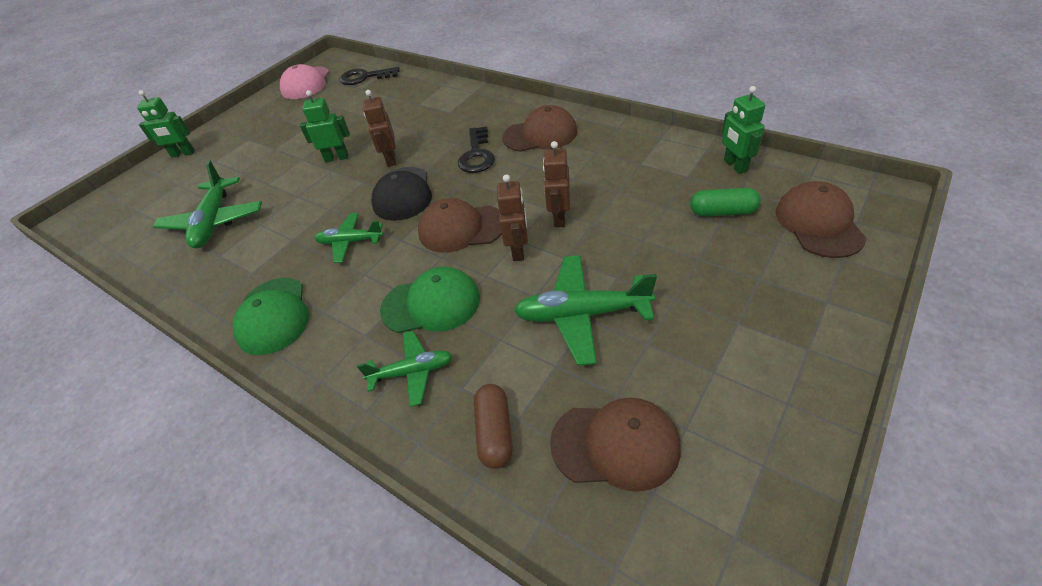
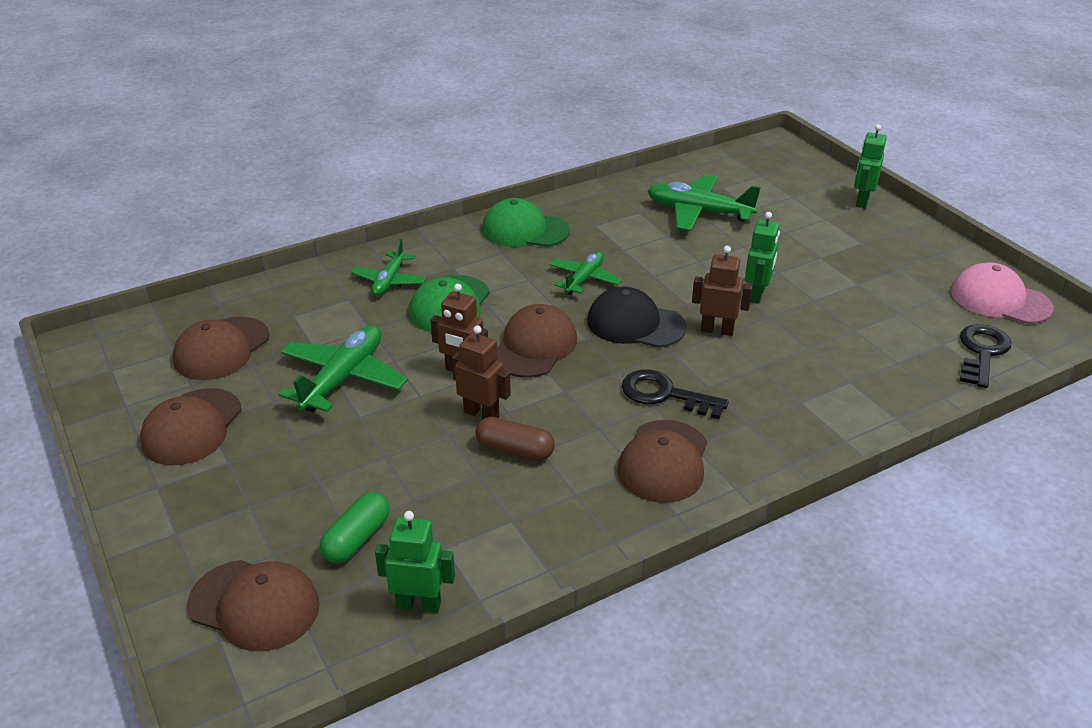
camera: 110 degrees right, 10 degrees down
brown capsule [474,384,513,469] -> brown capsule moved to [475,417,555,461]
none -> brown cap [140,388,242,465]

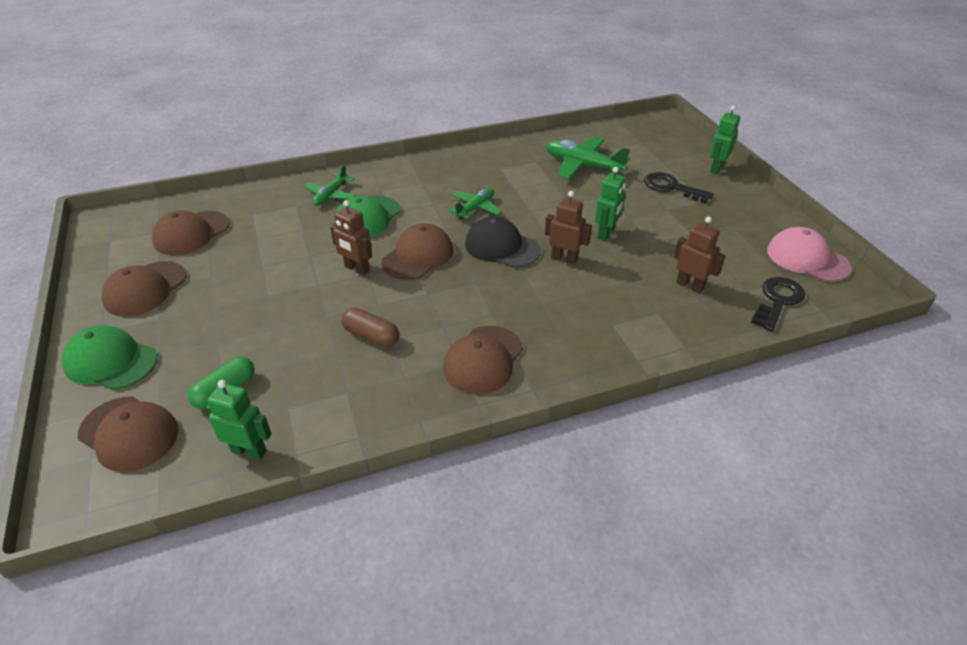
camera: 10 degrees right, 5 degrees up
green plane [279,325,408,412] -> none
brown robot [452,326,511,419] -> brown robot moved to [674,217,725,294]
green cap [482,198,570,247] -> green cap moved to [62,325,158,390]
black key [622,369,729,419] -> black key moved to [644,172,714,204]

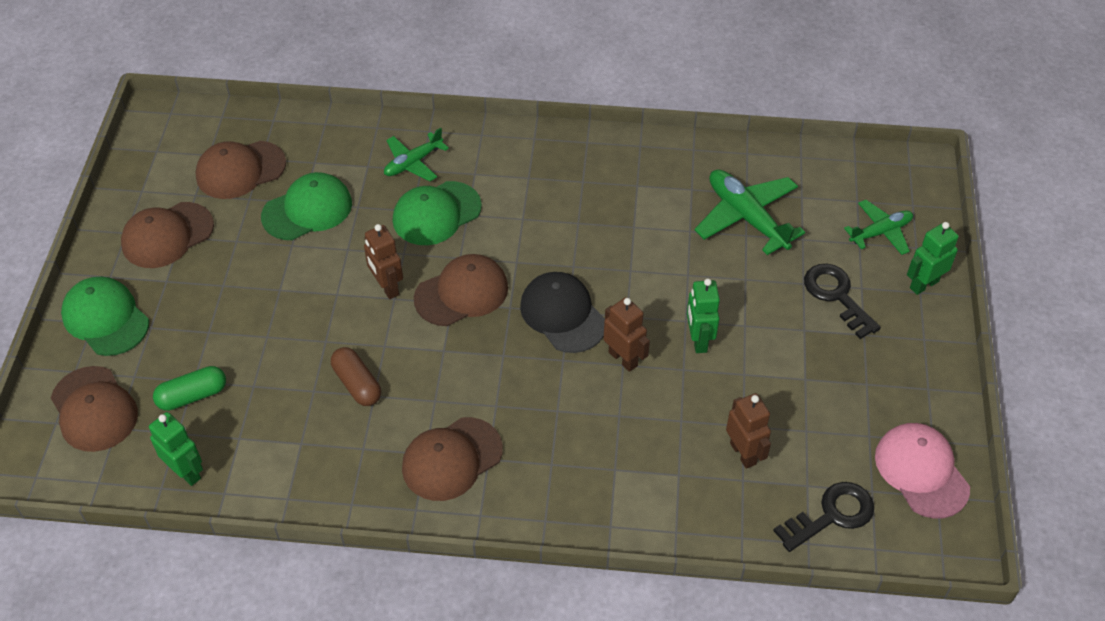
camera: 25 degrees right, 10 degrees up
green plane [448,188,502,220] -> green plane moved to [844,200,913,255]
green robot [595,167,626,241] -> green robot turned 120 degrees clockwise [687,278,720,353]
none -> green cap [261,172,352,240]

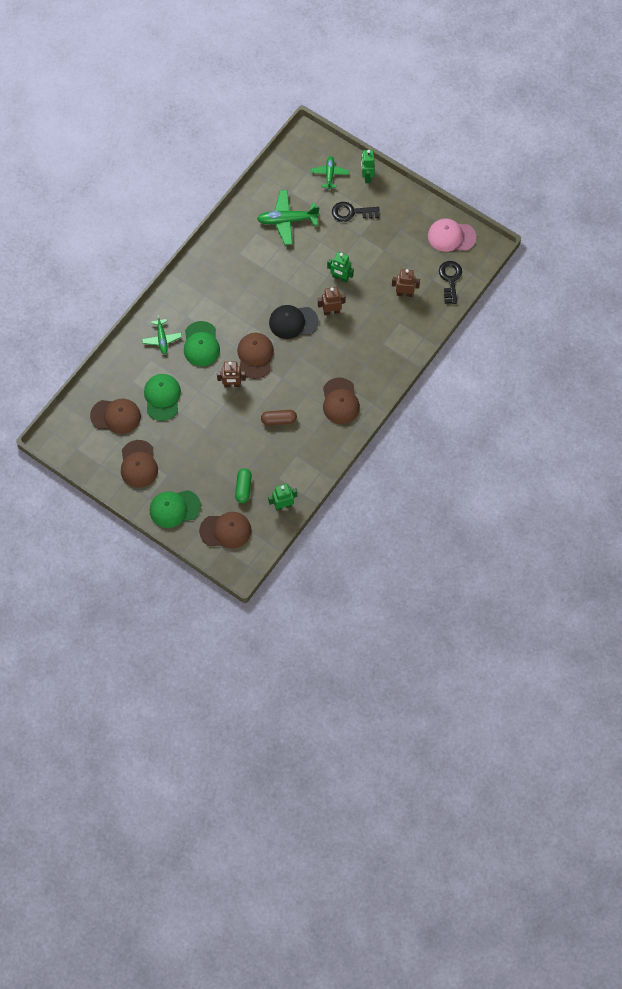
camera: 60 degrees left, 15 degrees up
brown cap [195,141,286,199] -> brown cap turned 90 degrees counterclockwise [90,399,141,434]

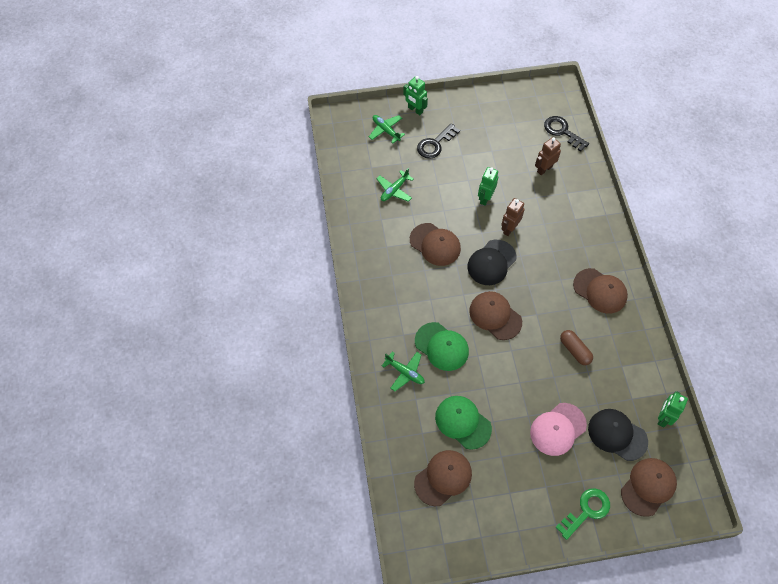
camera: 45 degrees left, 5 degrees down
brown cap [121,440,158,488] -> brown cap moved to [410,223,461,266]
green cap [150,490,201,528] -> green key [556,488,610,540]
brown robot [217,362,246,387] -> none
green capsule [235,468,252,503] -> black cap [588,409,648,461]
green plane [257,190,320,245] -> green plane [376,168,414,202], size x0.62
brown capsule [261,410,297,425] -> brown capsule turned 75 degrees counterclockwise [560,330,593,365]
green robot [327,252,354,283] -> green robot turned 135 degrees clockwise [478,167,498,206]
pink cap [428,219,476,252] -> pink cap moved to [530,403,587,456]

